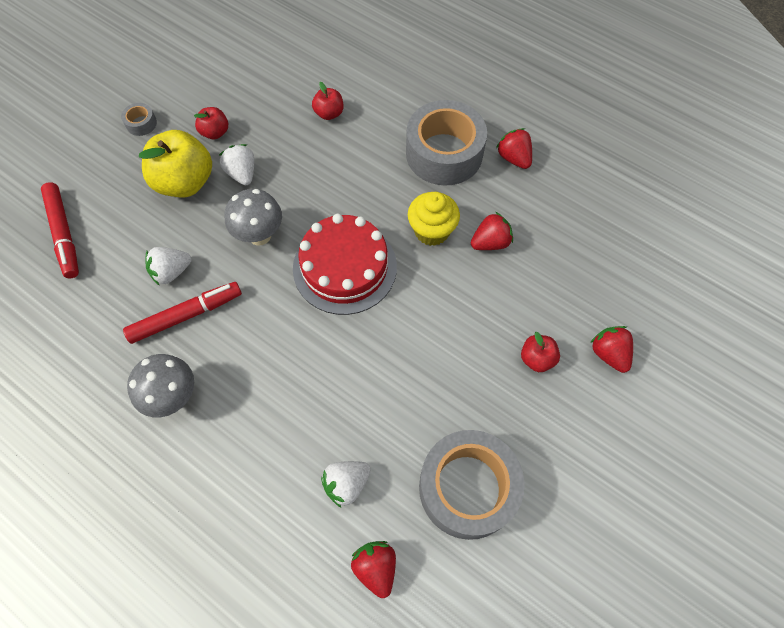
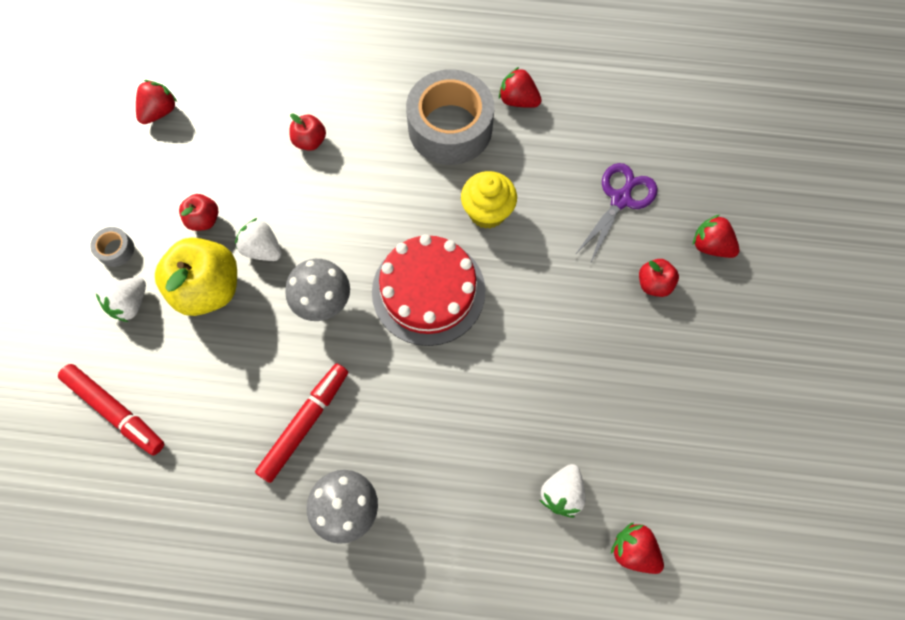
camera: 30 degrees left, 5 degrees up
white strawberry [145,247,192,286] -> white strawberry moved to [96,277,146,322]
grey tape [419,430,525,540] -> none
red strawberry [471,212,513,250] -> red strawberry moved to [136,80,177,124]
none -> purple scissors [575,163,658,264]

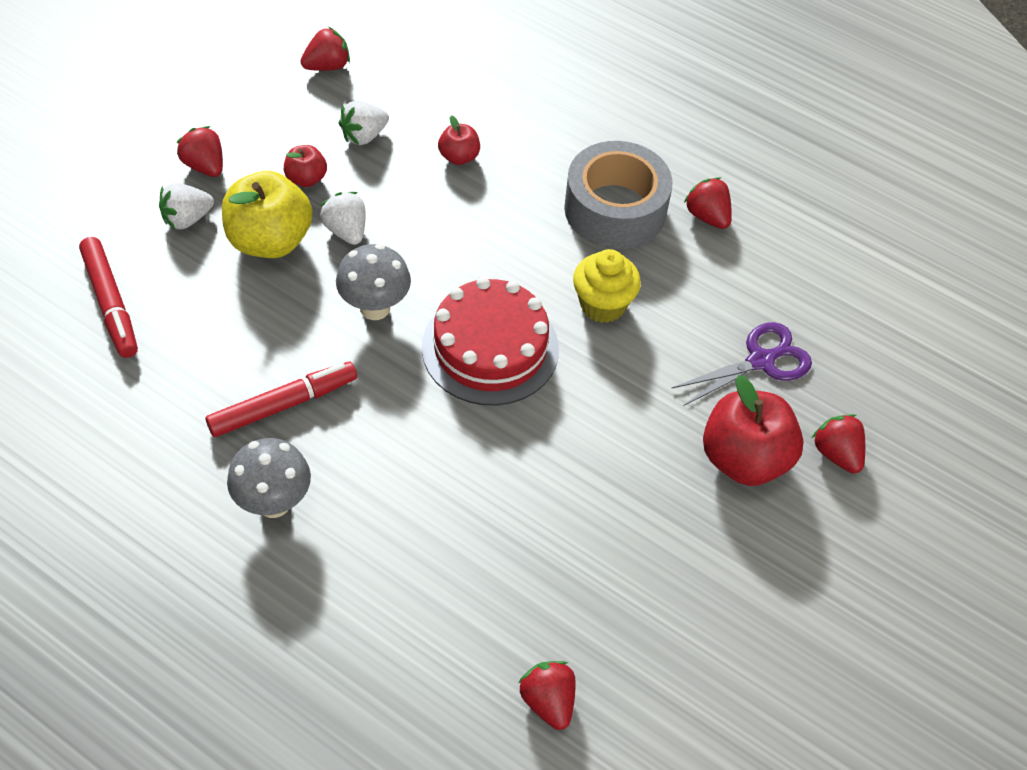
camera: 25 degrees right, 15 degrees down
grey tape [90,227,134,267] -> red strawberry [177,126,223,177]
white strawberry [540,464,586,518] -> white strawberry moved to [339,101,389,145]
red apple [639,259,679,297] -> red apple [703,375,804,486], size x1.99

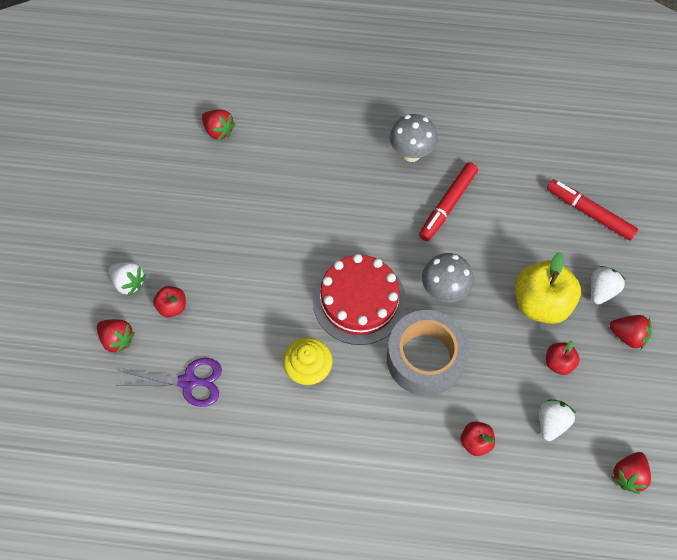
camera: 155 degrees right, 10 degrees up
white strawberry [320,192,366,245] -> white strawberry moved to [109,262,146,296]
grey tape [564,141,673,249] -> grey tape moved to [387,310,469,396]
purple scissors [671,322,812,406] -> purple scissors turned 120 degrees counterclockwise [117,358,222,407]
red strawberry [684,178,732,229] -> none
red apple [703,375,804,486] -> red apple [153,286,186,317], size x0.50

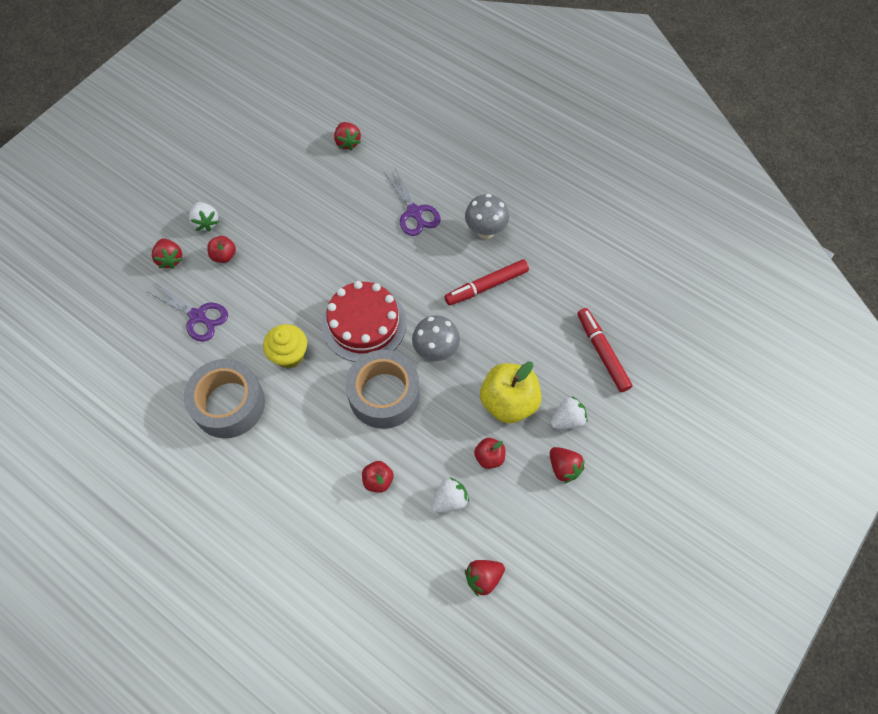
camera: 30 degrees right, 0 degrees up
none -> grey tape [184,359,265,438]
none -> purple scissors [384,168,441,236]

